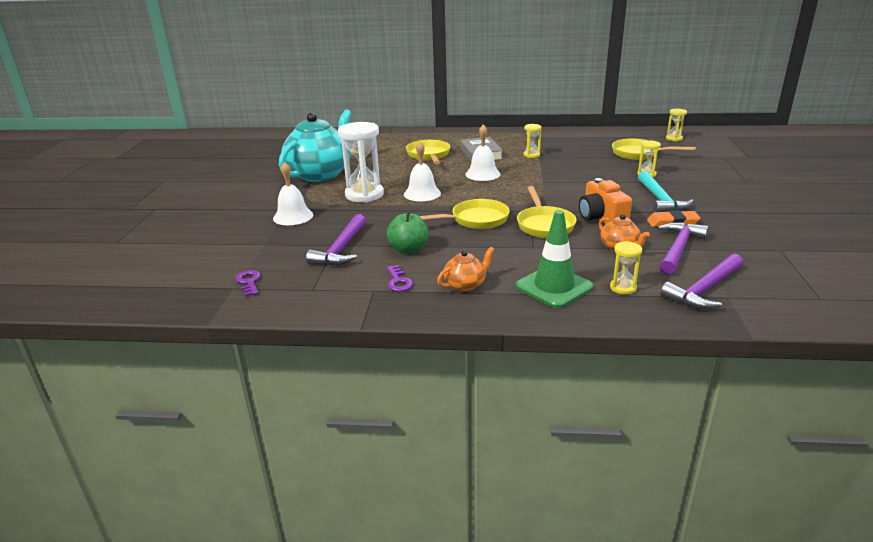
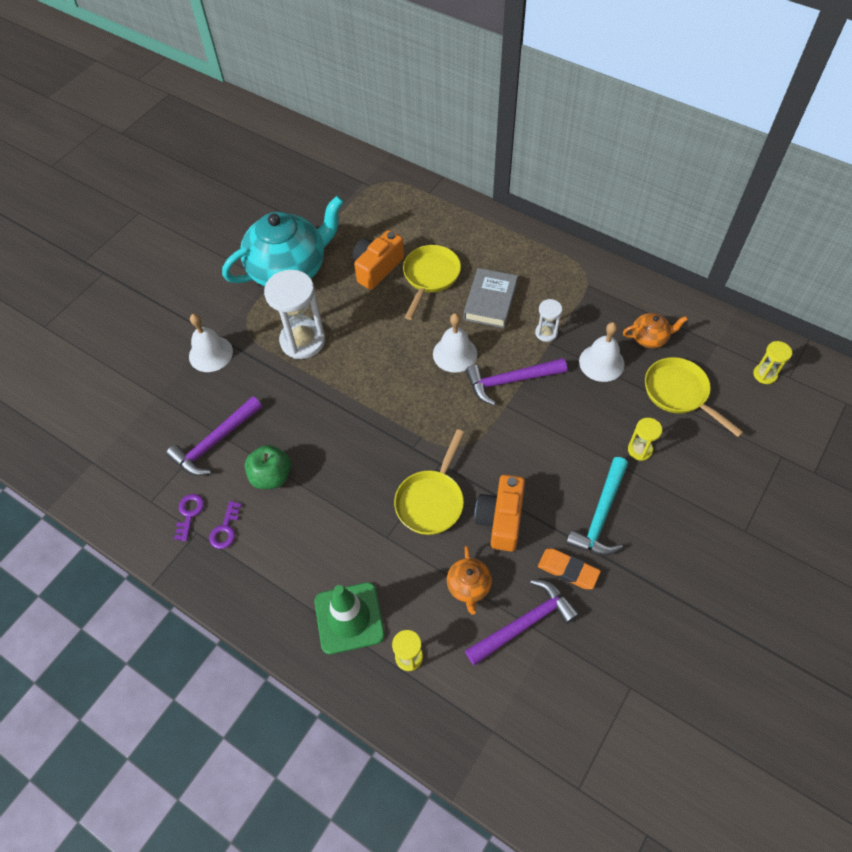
camera: 30 degrees right, 30 degrees up
purple key [235,270,260,296] -> purple key moved to [174,494,204,541]
white bell [404,142,441,201] -> white bell moved to [579,322,625,382]
yellow pan [419,199,510,229] -> none
orange teapot [437,247,495,292] -> orange teapot moved to [623,313,688,348]
yellow hourglass [523,124,542,158] -> white hourglass [535,299,562,342]
purple hammer [660,254,743,309] -> purple hammer moved to [466,358,567,405]
none -> orange camera [353,230,404,290]

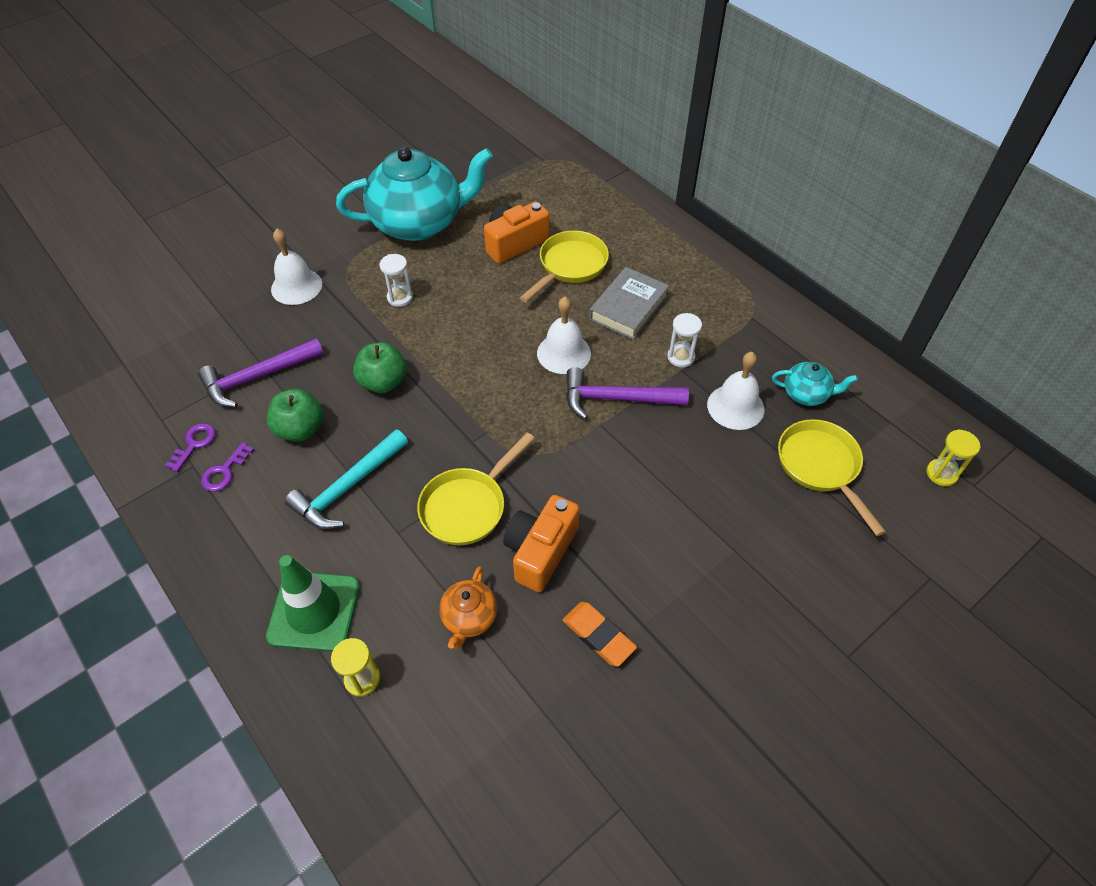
camera: 15 degrees right, 5 degrees down
white hourglass [264,270,325,359] -> white hourglass [380,254,413,307], size x0.49
purple hammer [465,579,579,666] -> none
turquoise hammer [566,457,628,555] -> turquoise hammer moved to [285,429,408,529]
orange teapot [623,313,688,348] -> turquoise teapot [772,362,858,406]
yellow hourglass [628,418,662,461] -> none
none -> green apple [353,342,407,393]

